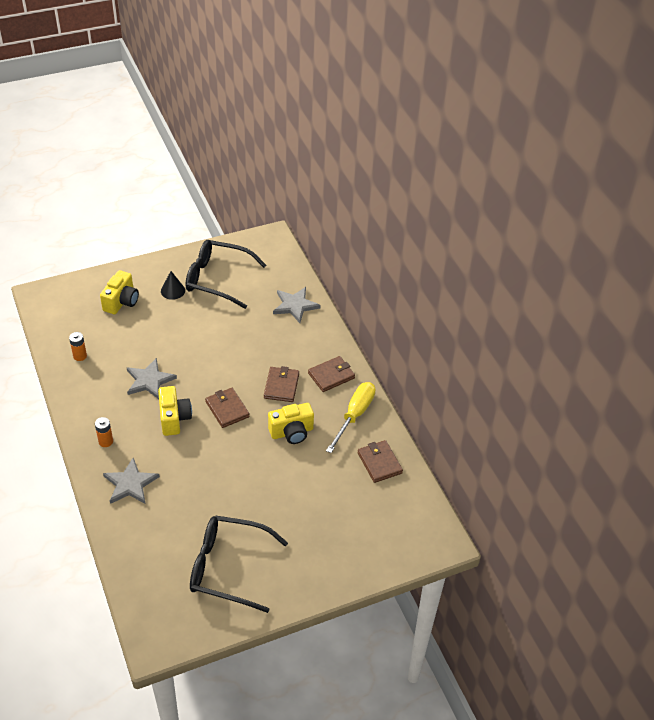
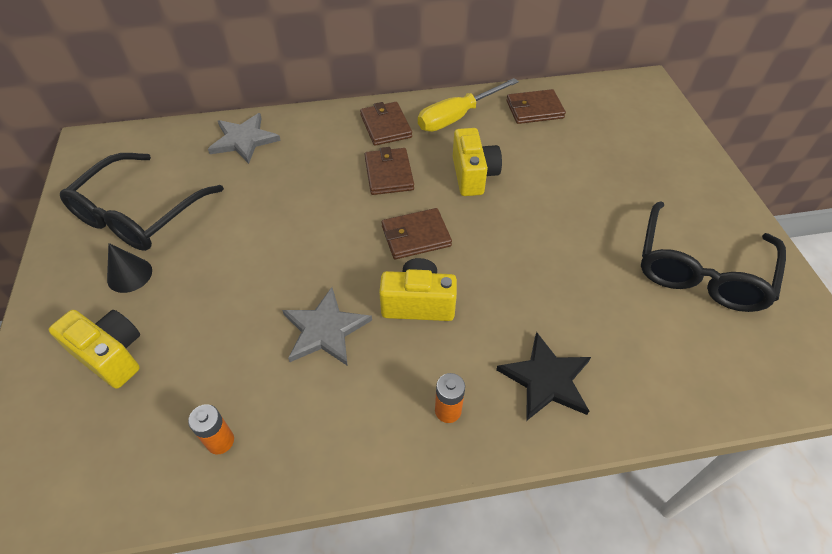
camera: 75 degrees left, 5 degrees up
grey star [103,458,160,504] -> black star [496,332,591,421]
brown wallet [264,366,299,402] -> brown wallet turned 60 degrees clockwise [365,147,414,195]
yellow screwdriver [326,382,376,453] -> yellow screwdriver turned 75 degrees counterclockwise [418,78,519,132]

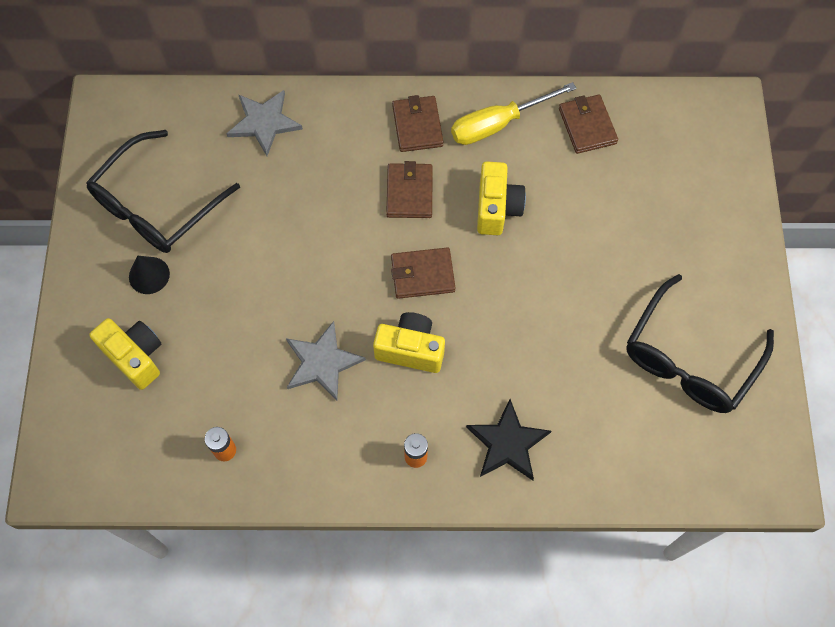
camera: 10 degrees right, 15 degrees up
brown wallet [506,89,566,124] -> brown wallet turned 75 degrees clockwise [559,95,618,154]

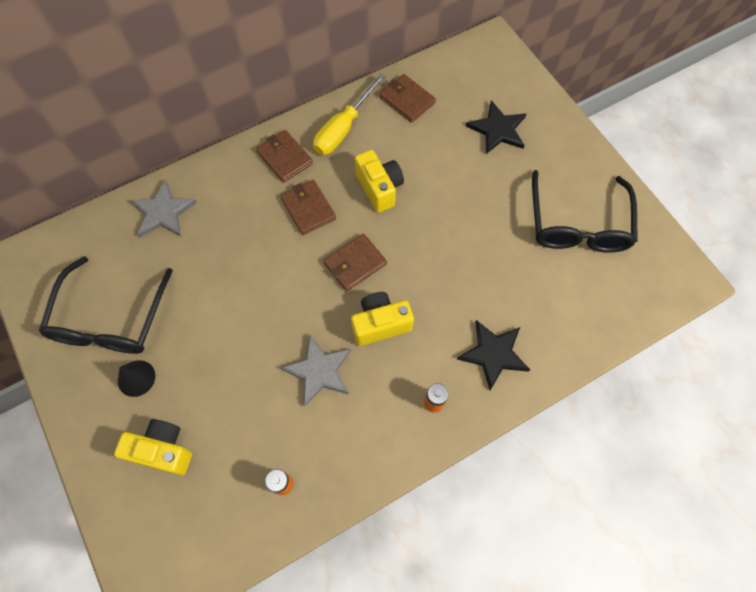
camera: 30 degrees left, 0 degrees up
none -> black star [466,100,526,154]

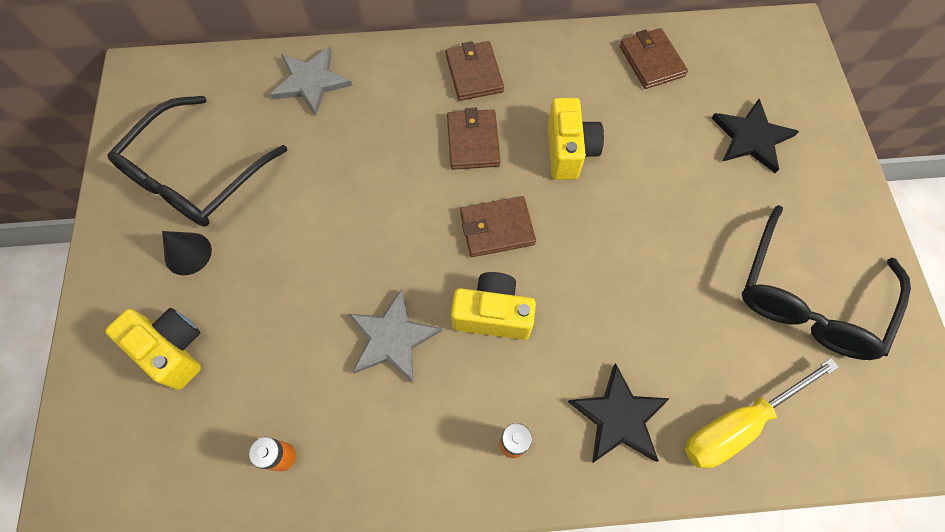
camera: 25 degrees right, 0 degrees up
yellow screwdriver [313,73,386,155] -> yellow screwdriver moved to [685,358,839,468]

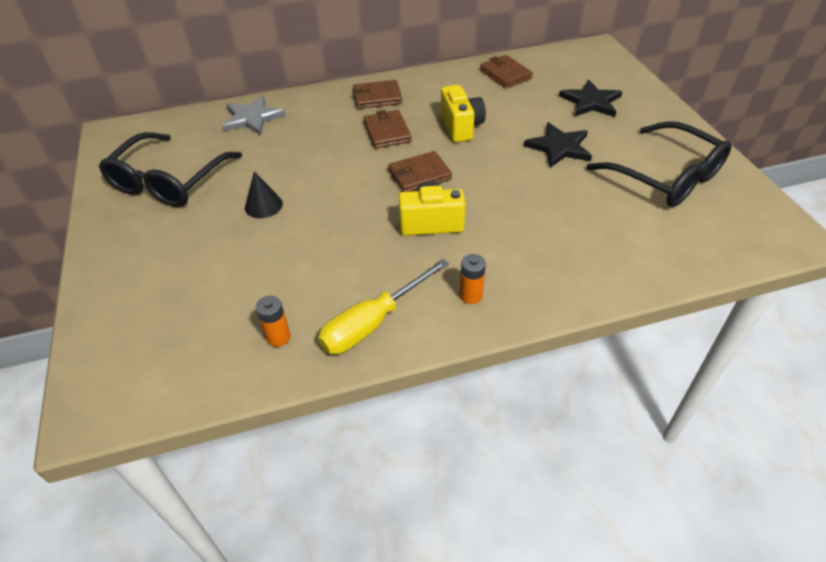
camera: 10 degrees left, 20 degrees down
yellow camera [105,308,201,390] -> none
black cone [162,231,212,275] -> black cone moved to [245,171,283,218]
grey star [348,289,442,383] -> none
brown wallet [446,41,504,101] -> brown wallet turned 75 degrees counterclockwise [353,80,402,109]
black star [568,363,670,463] -> black star moved to [524,122,592,168]
yellow screwdriver [685,358,839,468] -> yellow screwdriver moved to [318,259,449,354]
black glasses [742,205,911,360] -> black glasses turned 60 degrees counterclockwise [586,121,732,207]

